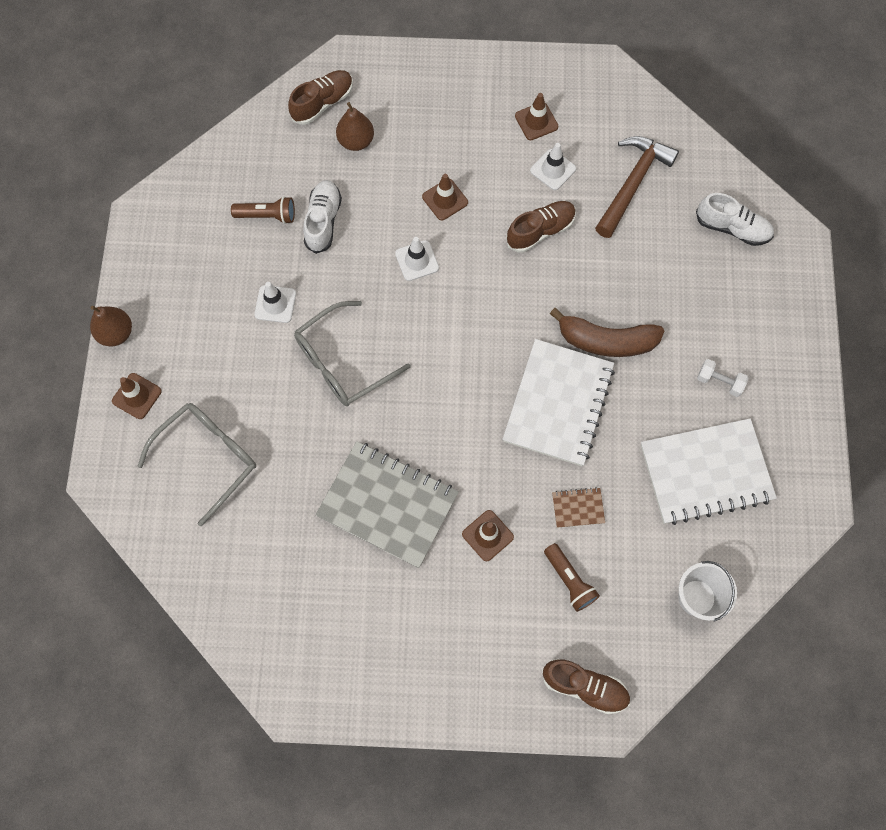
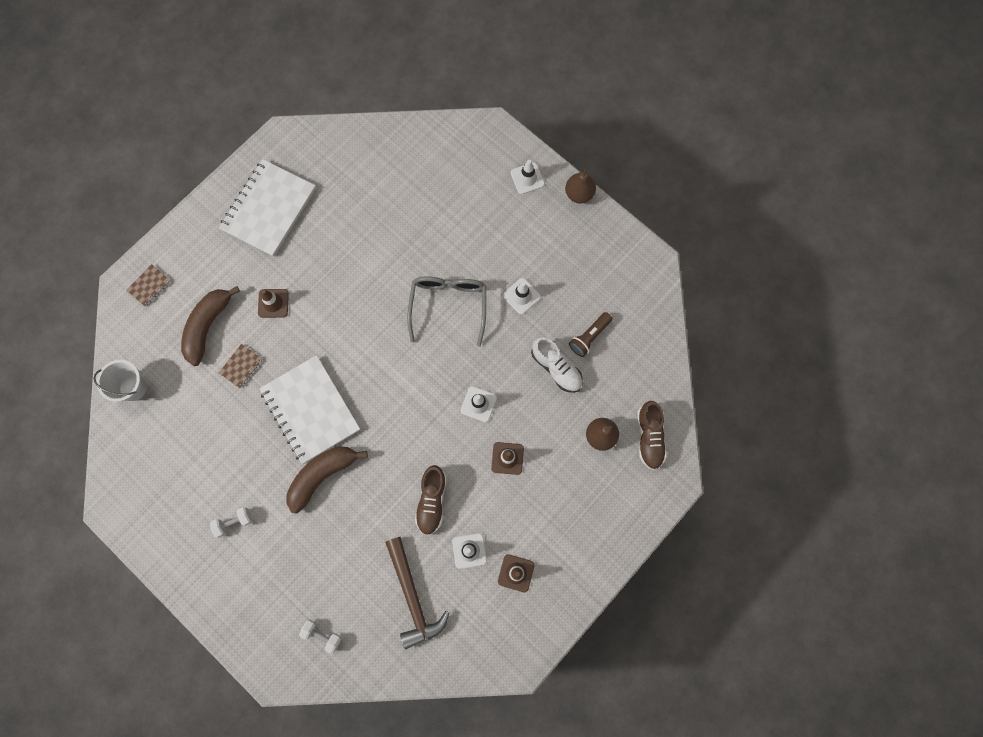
camera: 130 degrees right, 5 degrees up
brown traffic cone [112,373,162,419] -> white traffic cone [510,160,545,194]
grey glasses [137,403,256,526] -> none
grey notebook [315,441,459,568] -> none
brown shoe [542,659,630,714] -> brown notebook [126,264,171,307]
brown flashlight [544,543,600,612] -> brown banana [181,286,240,366]
white notebook [641,418,777,525] -> white notebook moved to [219,159,316,257]
white shoe [696,193,774,246] -> white dumbbell [299,620,342,654]

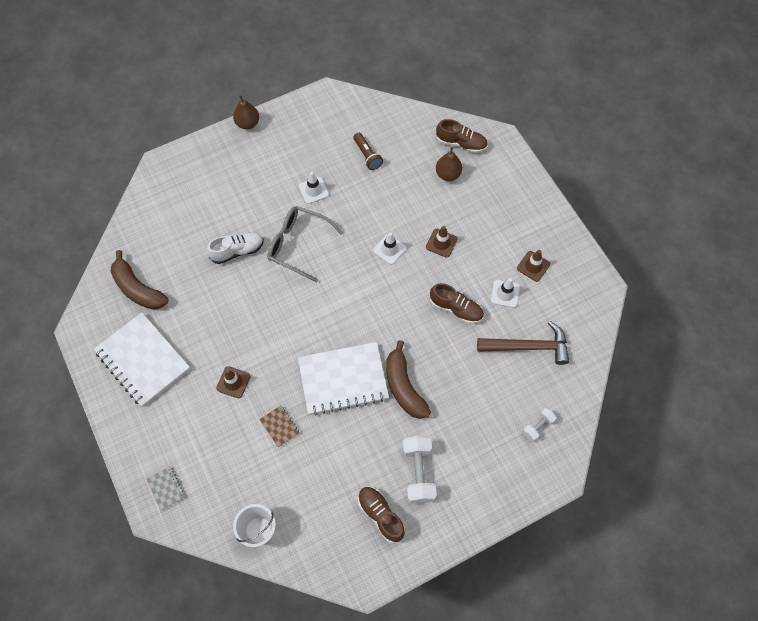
camera: 70 degrees left, 10 degrees down
brown notebook [126,264,171,307] -> grey notebook [146,466,185,510]
brown banana [181,286,240,366] -> brown banana moved to [111,250,168,310]
white dumbbell [210,507,252,537] -> white dumbbell [402,436,437,503], size x1.79
white traffic cone [510,160,545,194] -> none
white shoe [531,337,583,393] -> white shoe moved to [207,232,264,264]
none -> brown shoe [358,486,405,543]

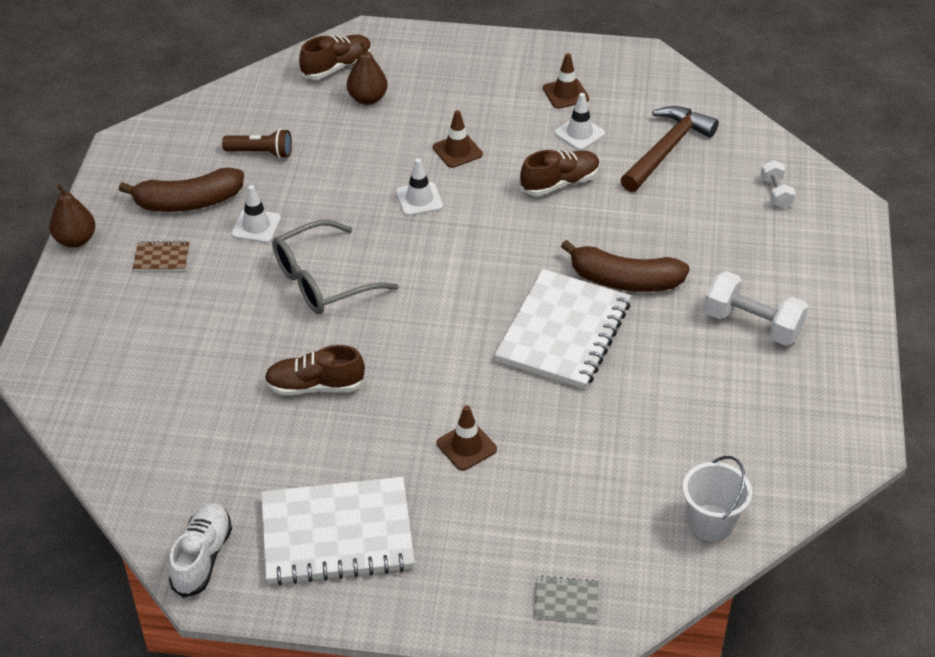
camera: 55 degrees left, 20 degrees down
brown banana [111,250,168,310] -> brown banana moved to [119,167,244,212]
white shoe [207,232,264,264] -> white shoe moved to [169,503,232,598]
brown notebook [259,405,300,447] -> brown notebook moved to [133,241,190,271]
brown shoe [358,486,405,543] -> brown shoe moved to [264,345,366,395]

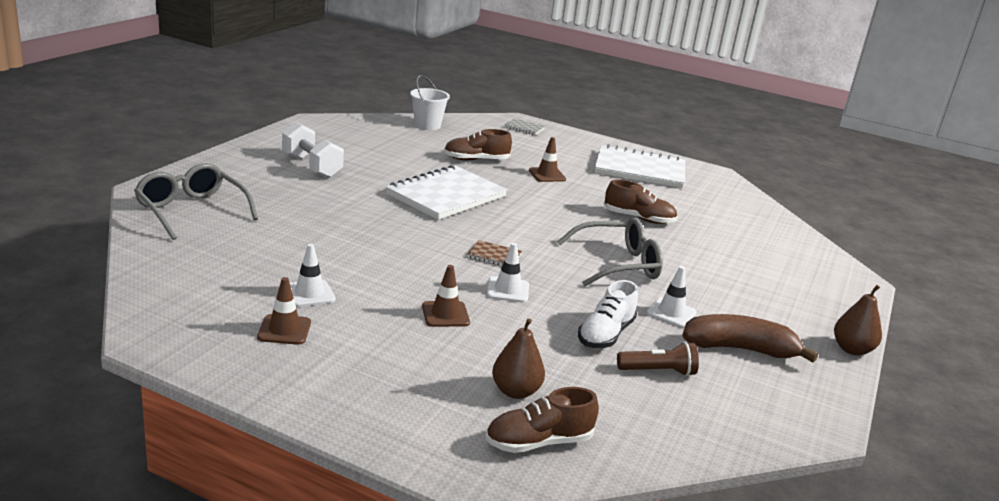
camera: 165 degrees left, 20 degrees down
brown notebook [133,241,190,271] -> brown notebook moved to [467,240,522,266]
white shoe [169,503,232,598] -> white shoe moved to [578,280,638,348]
brown flashlight [222,129,292,159] -> brown flashlight turned 150 degrees clockwise [617,342,699,376]
brown shoe [520,150,600,196] -> brown shoe moved to [444,129,512,161]
brown banana [561,240,690,292] -> none
brown hammer [621,106,719,192] -> none
white dumbbell [760,160,795,208] -> grey glasses [134,163,258,240]

